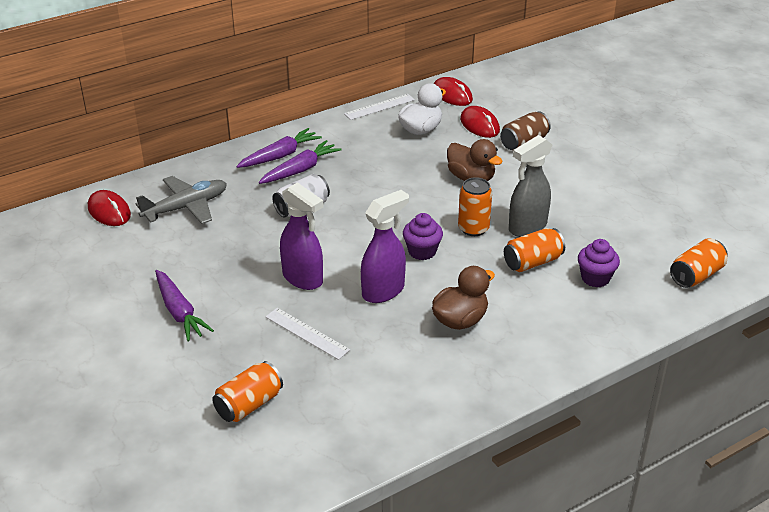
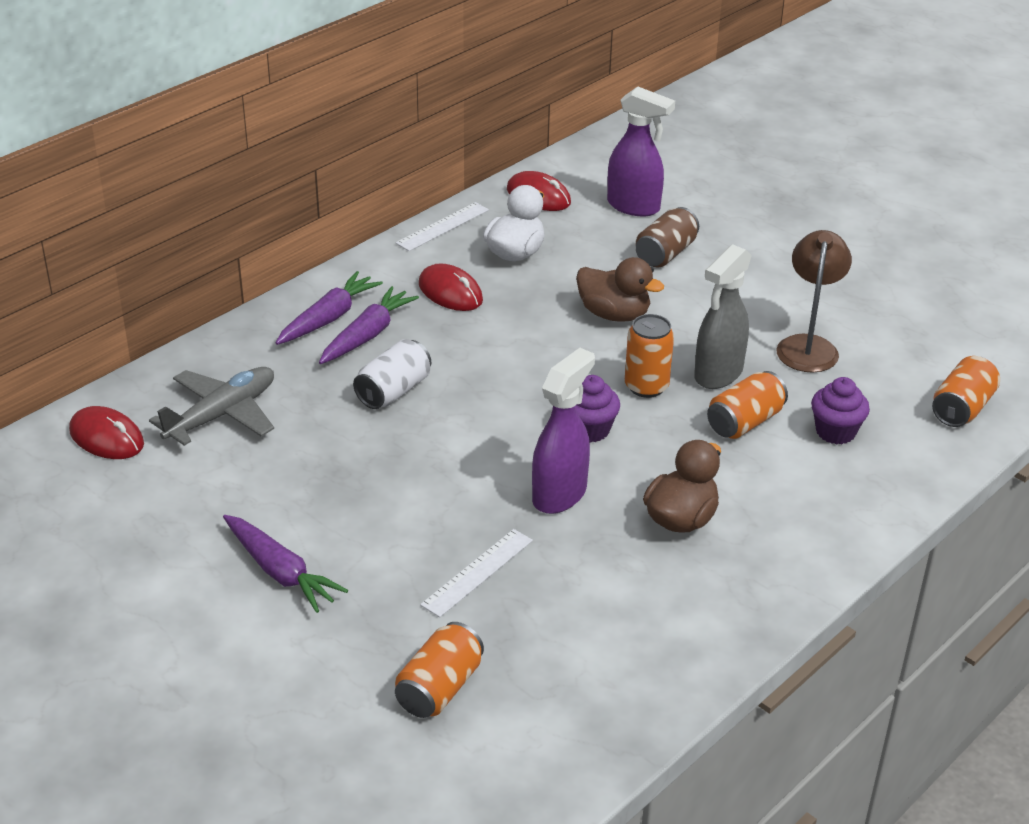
camera: 15 degrees left, 0 degrees up
white ruler [265,308,350,360] -> white ruler turned 75 degrees counterclockwise [420,529,533,618]
purple spray bottle [280,182,324,290] -> purple spray bottle moved to [607,87,675,217]
red mouse [460,106,500,138] -> red mouse moved to [419,263,483,311]
none -> brown lamp [776,230,852,373]

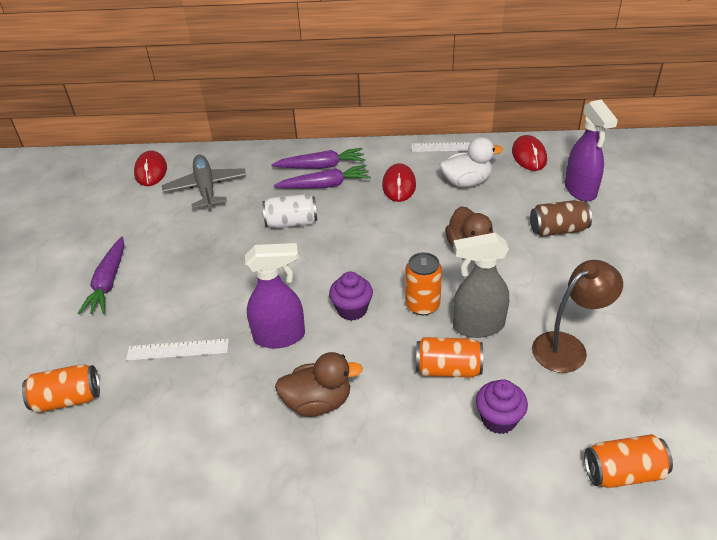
camera: 50 degrees right, 5 degrees up
grey plane [149,367,274,446] -> grey plane turned 105 degrees counterclockwise [162,155,246,209]

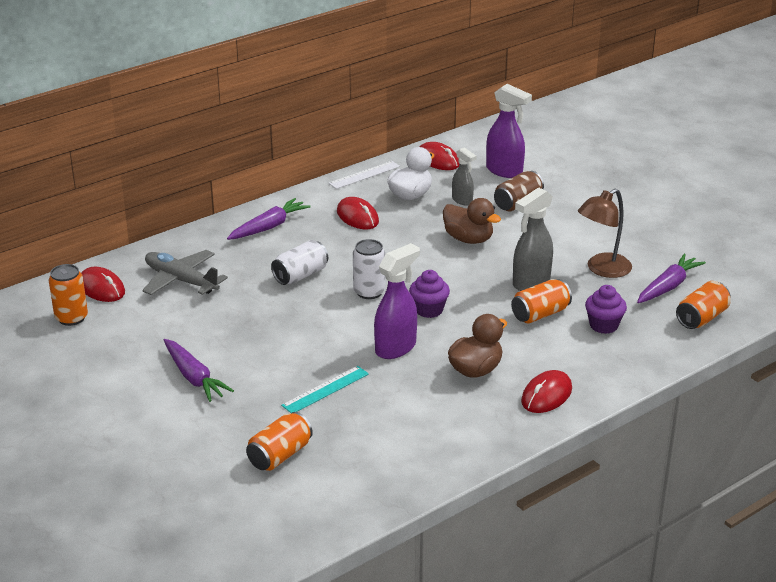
camera: 40 degrees left, 10 degrees down
white ruler [126,339,229,361] -> turquoise ruler [281,366,369,413]
purple carrot [274,165,371,189] -> purple carrot moved to [637,254,706,303]
orange can [405,252,442,316] -> orange can moved to [49,264,88,326]
brown lamp [532,260,623,373] -> brown lamp turned 150 degrees counterclockwise [578,189,632,278]
none -> white can [353,239,385,299]
none -> grey spray bottle [452,147,477,206]
none -> red mouse [521,370,572,413]

